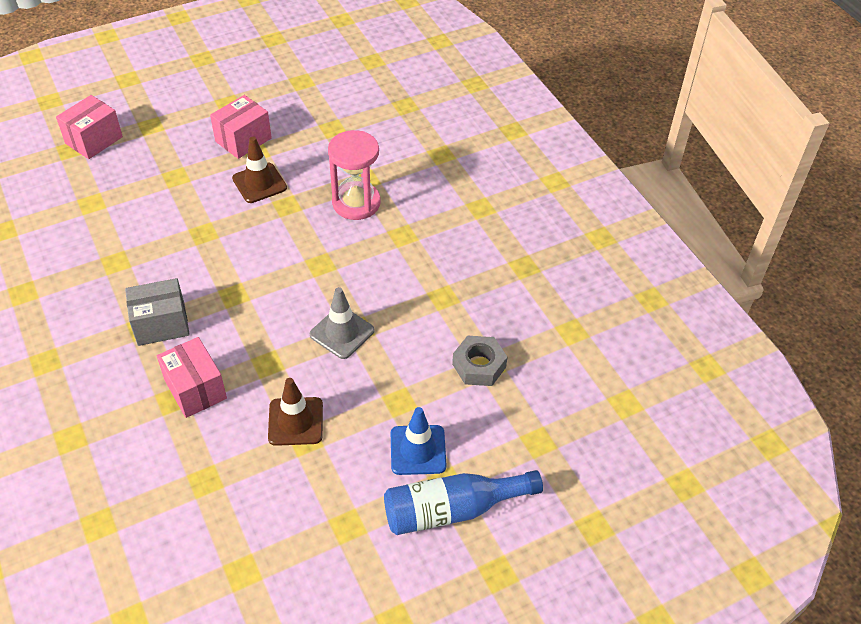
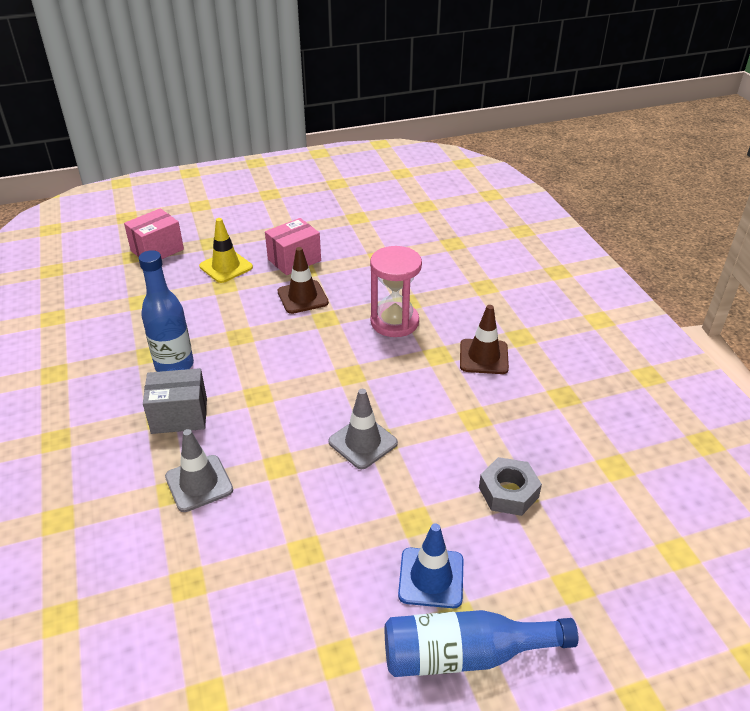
camera: 10 degrees right, 10 degrees down
pink box [157,337,227,418] -> grey traffic cone [165,429,233,512]
brown traffic cone [268,378,323,446] -> brown traffic cone moved to [460,305,509,374]
none -> blue bottle [139,250,194,372]
none -> yellow traffic cone [199,218,253,283]

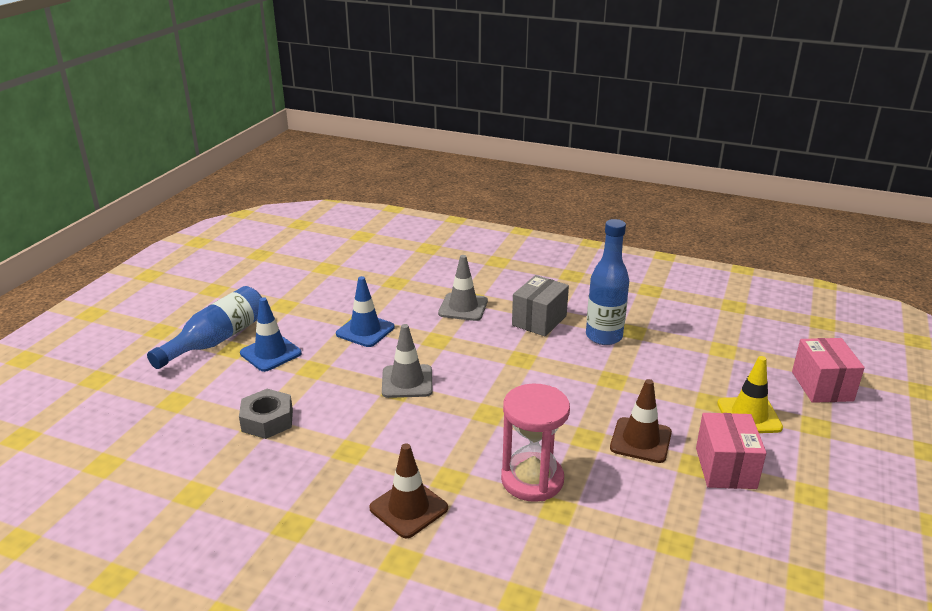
camera: 130 degrees right, 10 degrees down
none -> blue traffic cone [336,276,395,347]

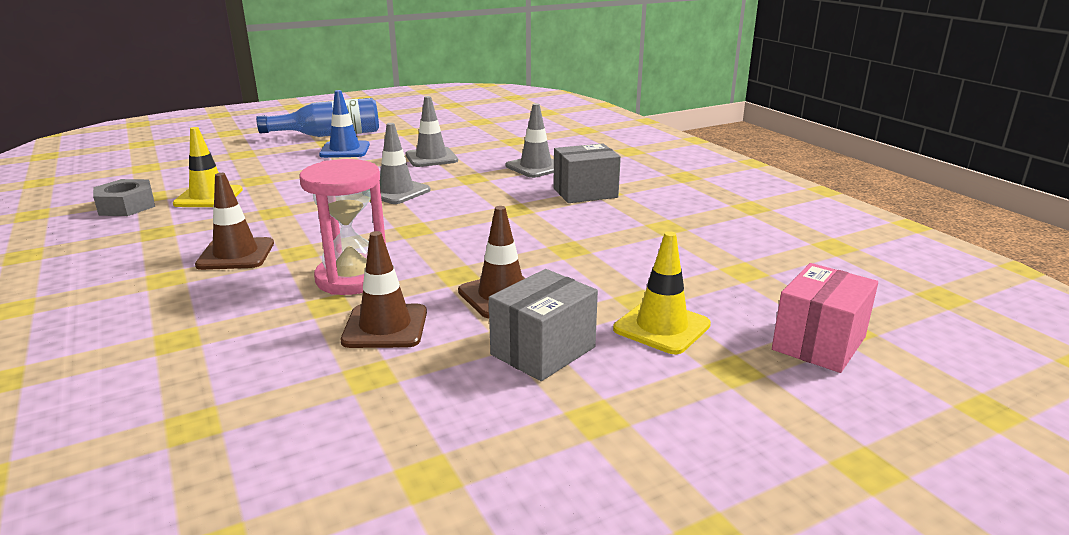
camera: 40 degrees right, 5 degrees down
grey nut [239,389,293,439] -> grey nut moved to [93,179,155,216]
blue traffic cone [336,276,395,347] -> grey traffic cone [406,96,458,167]
blue bottle [586,219,629,345] -> none
pink box [696,413,766,489] -> grey box [489,269,598,381]
none -> yellow traffic cone [173,127,243,207]
none -> brown traffic cone [341,231,427,348]

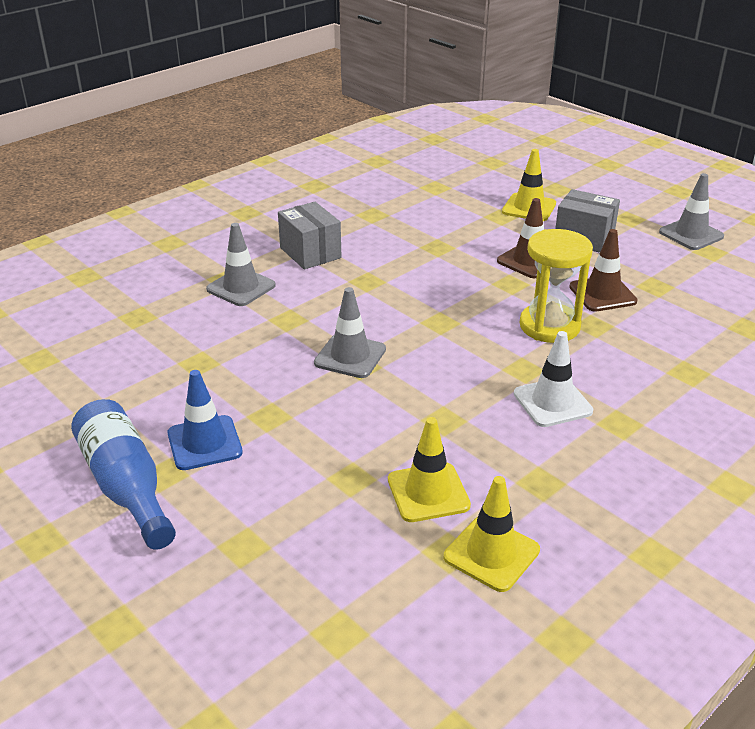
camera: 105 degrees left, 10 degrees up
grey nut [93,179,155,216] -> yellow traffic cone [444,476,540,592]
brown traffic cone [195,173,274,270] -> white traffic cone [514,331,593,427]
pink hourglass [300,159,386,295] -> yellow hourglass [520,229,593,343]
grey traffic cone [406,96,458,167] -> grey traffic cone moved to [659,173,724,250]
pink box [772,263,878,373] -> none

